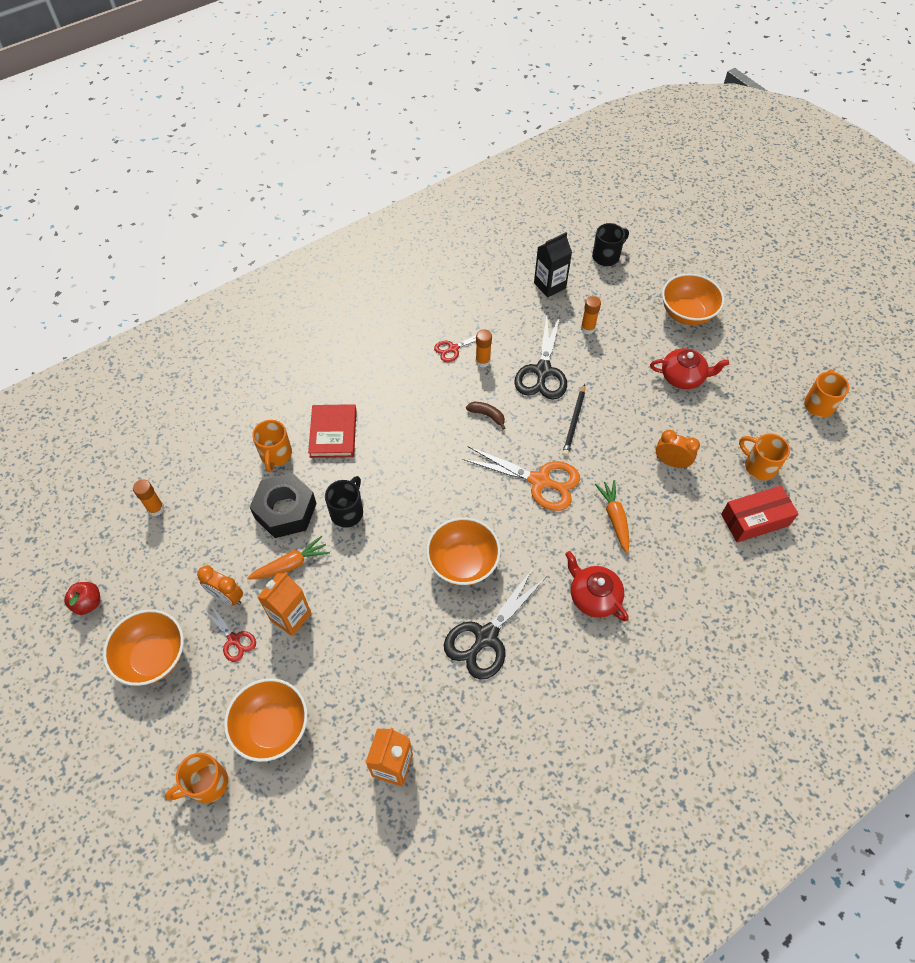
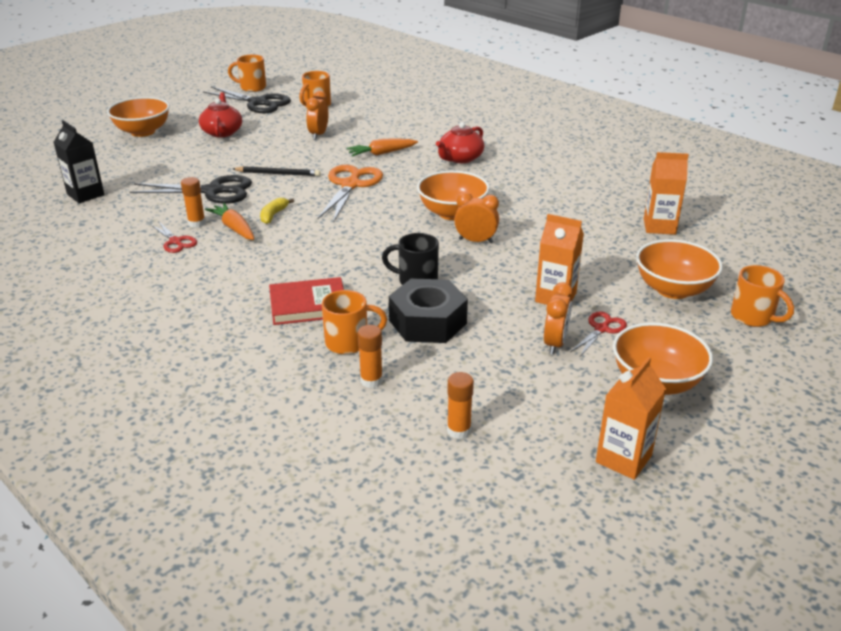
camera: 100 degrees left, 25 degrees down
red apple [64,582,100,615] -> orange carton [596,357,666,480]
orange carrot [247,536,330,580] -> orange carrot moved to [205,203,254,240]
black scissors [444,567,547,680] -> black scissors moved to [203,87,291,113]
brown banana [466,402,506,430] -> yellow banana [260,198,294,224]
orange glue stick [581,296,601,334] -> orange glue stick moved to [358,325,383,388]
black mug [592,223,629,266] -> none
red box [721,486,798,543] -> none
none -> orange clock [454,192,499,243]

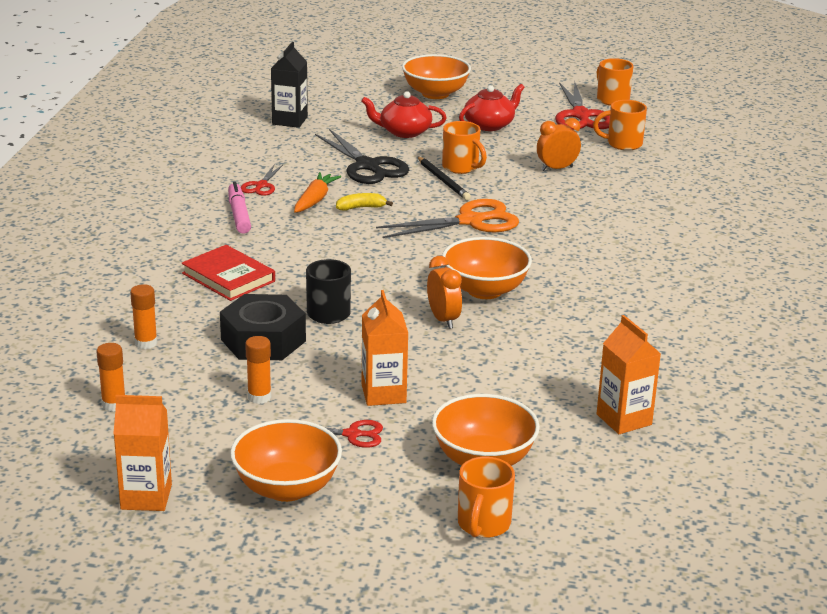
camera: 55 degrees right, 5 degrees down
orange glue stick [181,177,206,228] -> orange glue stick moved to [245,336,271,404]
black scissors [203,87,291,113] -> red scissors [555,81,610,130]
orange mug [322,290,387,354] -> orange mug moved to [442,121,487,174]
orange carrot [346,138,418,157] -> none
red teapot [436,122,484,163] -> red teapot moved to [361,91,447,138]
orange clock [544,282,573,354] -> none
none -> pink marker [228,182,251,234]

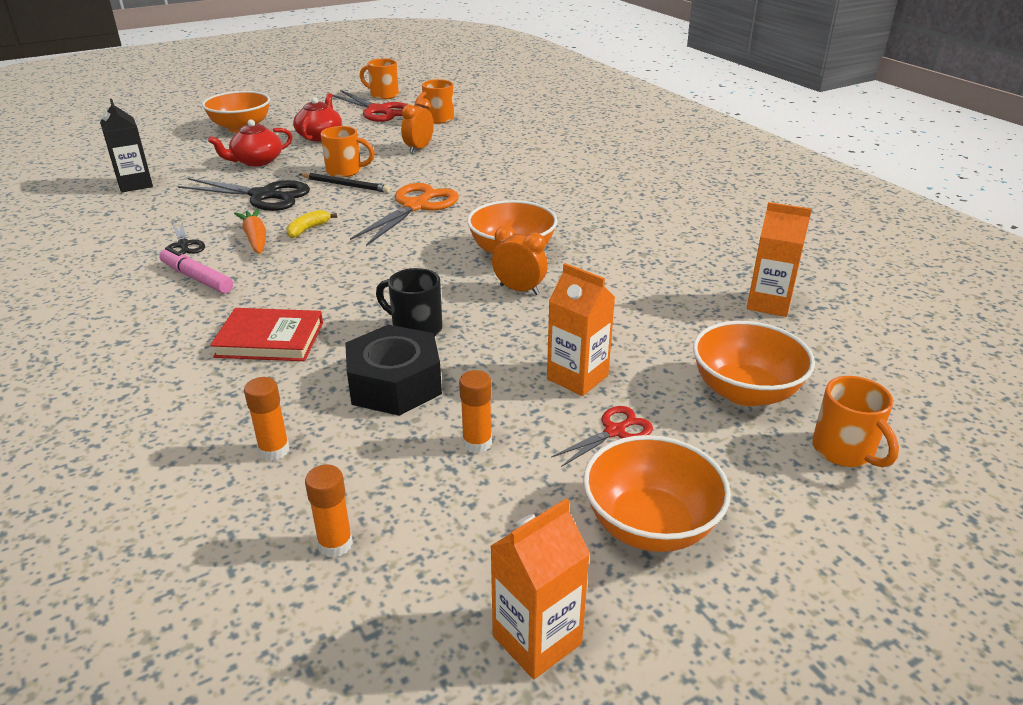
camera: 40 degrees left, 5 degrees up
red scissors [241,165,283,196] -> black scissors [167,222,205,254]

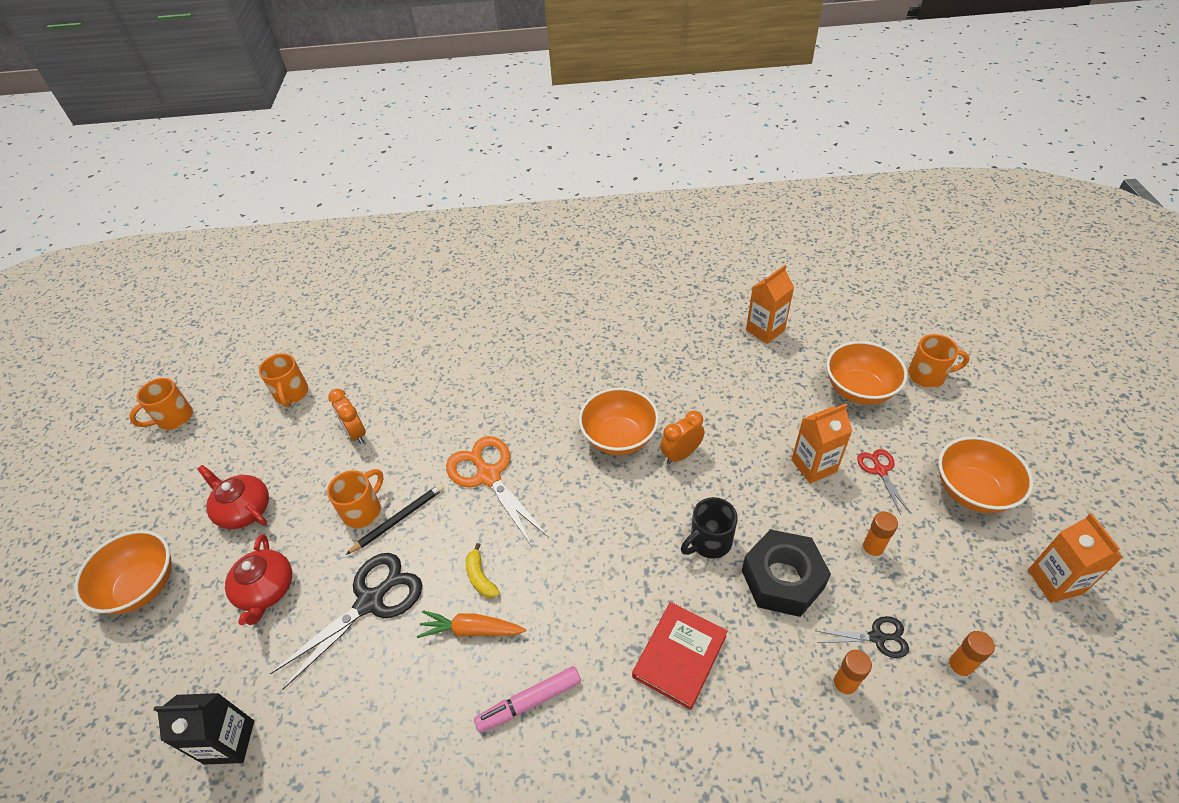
camera: 60 degrees left, 15 degrees up
black scissors [167,222,205,254] -> black scissors moved to [817,616,909,658]
red scissors [332,90,408,122] -> none

